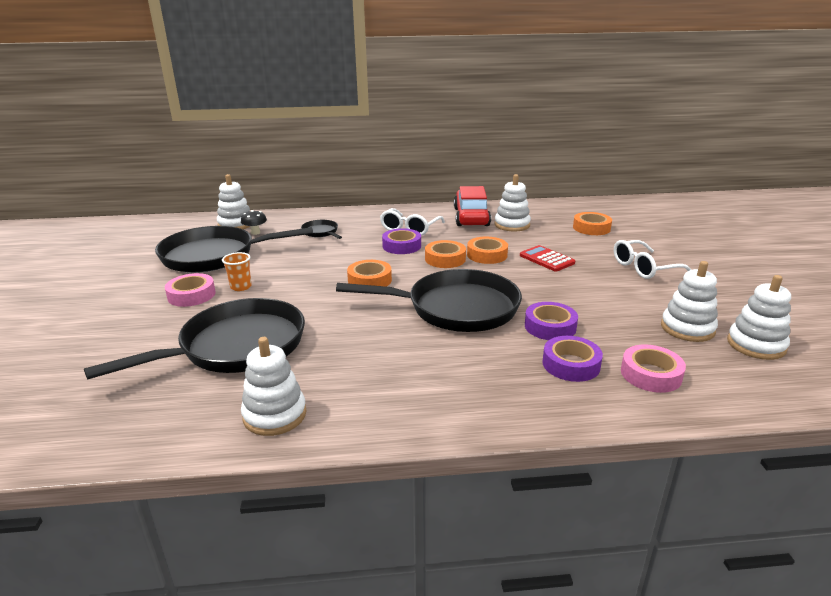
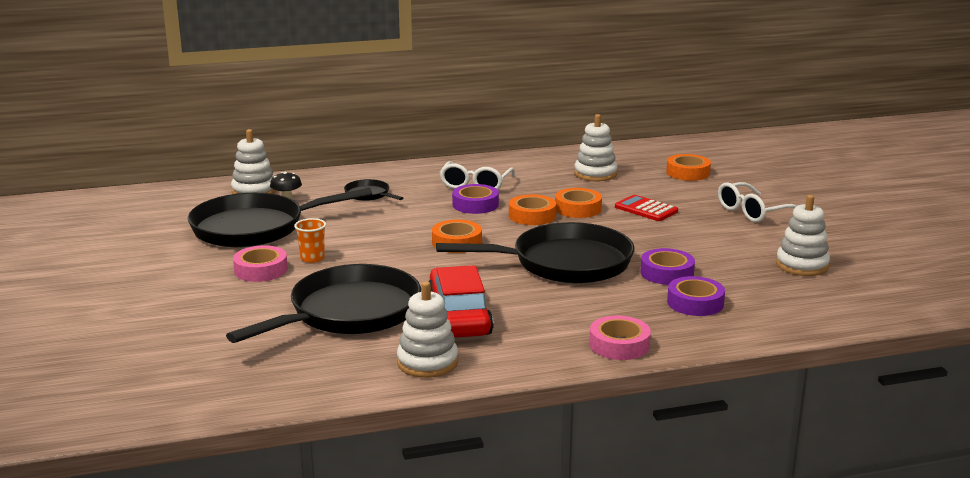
camera: 10 degrees left, 5 degrees down
red car [454,186,491,226] -> red car moved to [428,265,494,338]
pink tape [621,345,686,393] -> pink tape moved to [589,316,651,360]
white stacking toy [727,275,791,360] -> none

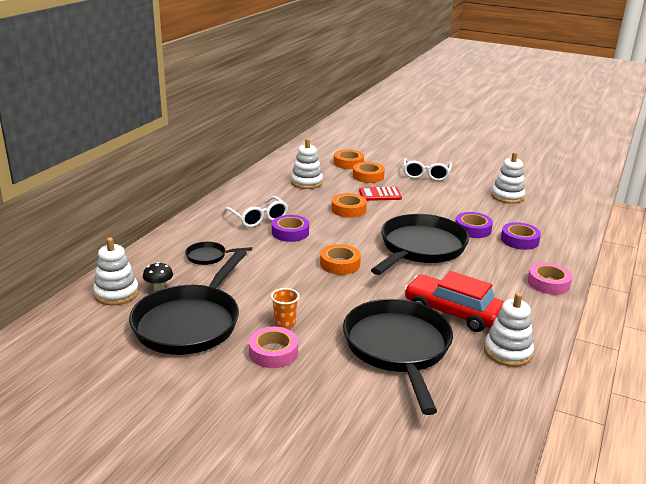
camera: 50 degrees left, 5 degrees up
orange tape [509,194,556,225] -> orange tape moved to [353,162,385,183]

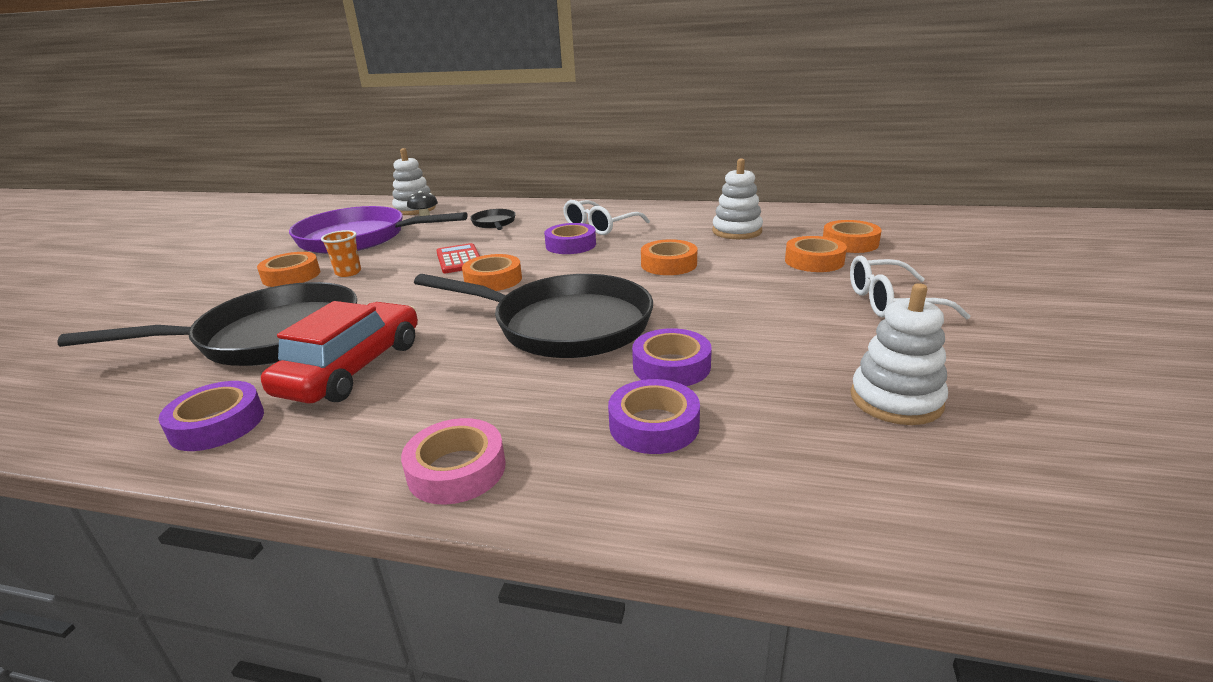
camera: 80 degrees right, 0 degrees up
black pan [129,249,247,355] -> purple pan [289,206,468,254]
pink tape [249,327,298,368] -> orange tape [257,252,320,287]
red calculator [359,187,402,201] -> red calculator moved to [436,243,480,273]
white stacking toy [484,293,534,367] -> purple tape [158,381,264,451]

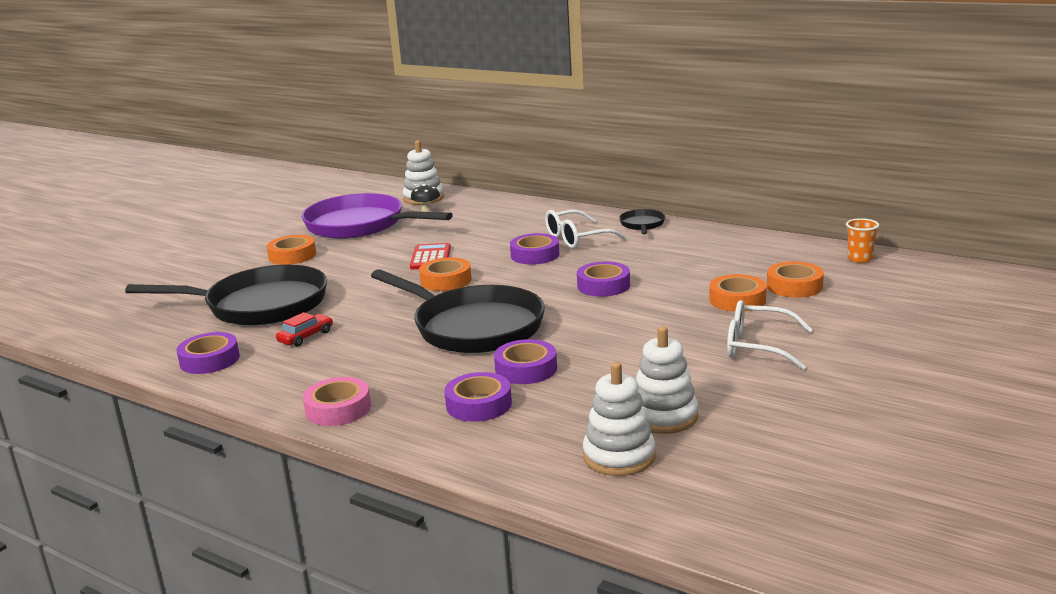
camera: 20 degrees right, 5 degrees down
red car [261,301,418,403] -> red car [276,312,333,347], size x0.47
orange cup [321,230,361,277] -> orange cup moved to [846,218,879,263]
black pan [470,209,516,230] -> black pan moved to [619,209,665,234]
orange tape [641,239,697,275] -> purple tape [577,262,630,297]
white stacking toy [712,158,763,239] -> white stacking toy moved to [583,362,656,476]

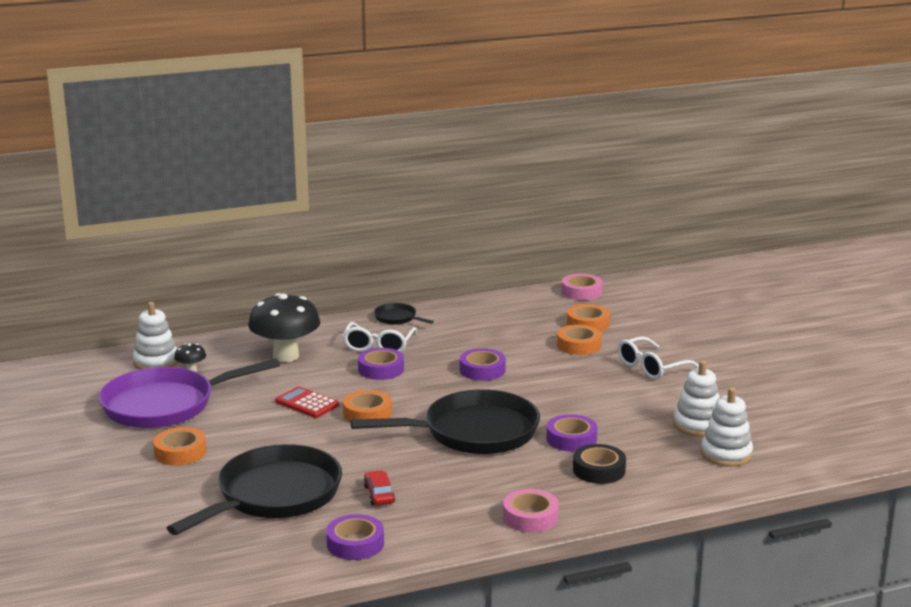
camera: 55 degrees left, 0 degrees up
purple tape [444,372,512,422] -> black tape [573,444,626,484]
orange cup [846,218,879,263] -> pink tape [561,274,603,300]
none -> black mushroom [248,293,321,362]

